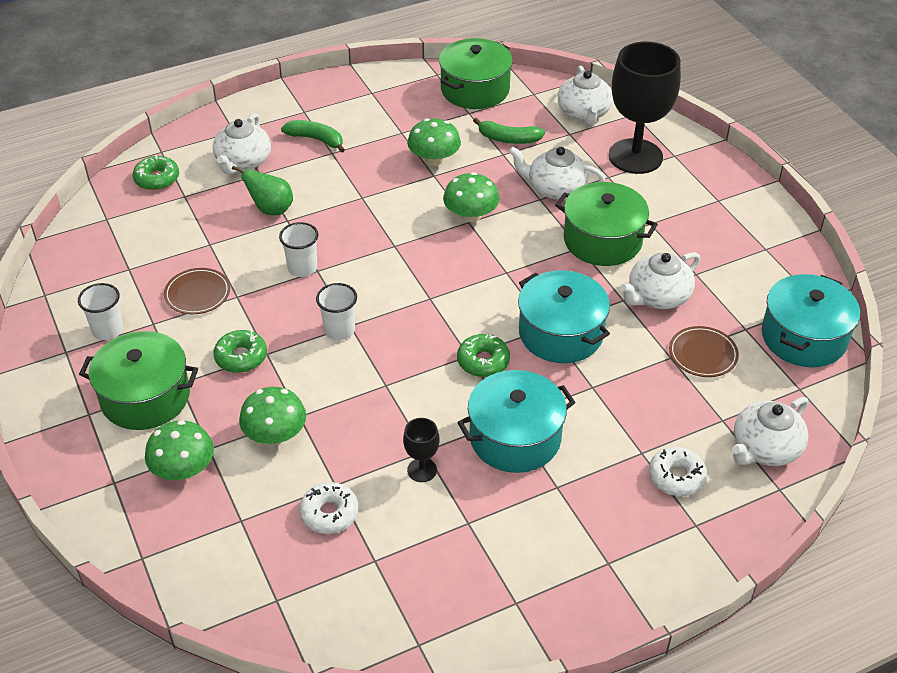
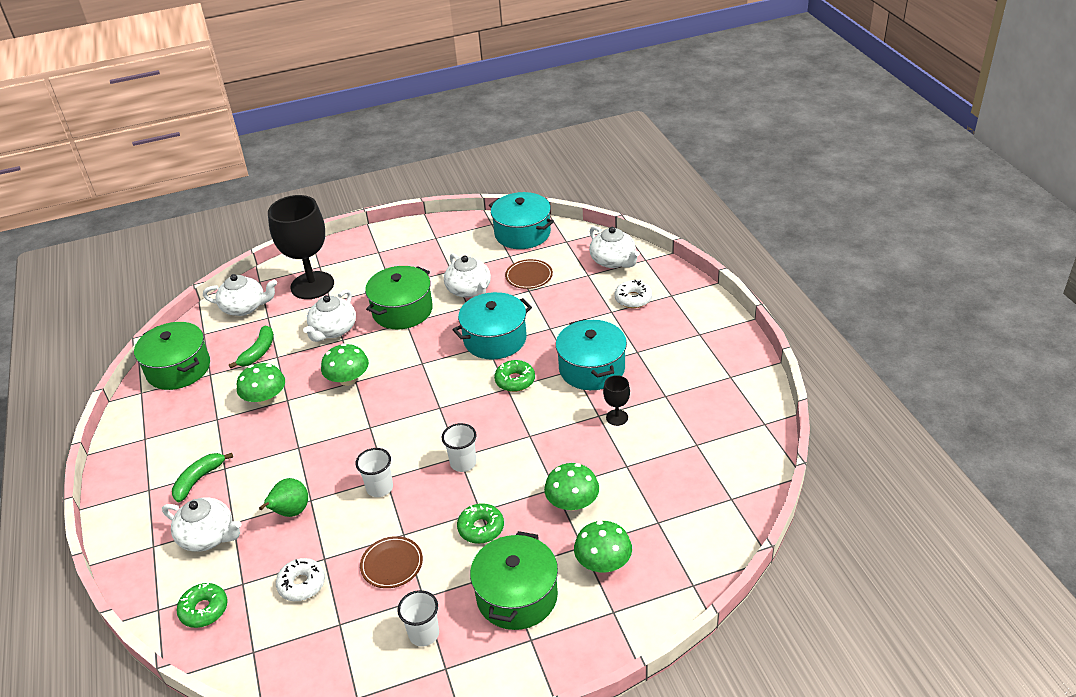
camera: 80 degrees left, 5 degrees down
white donut [299,482,359,534] -> white donut moved to [276,558,325,601]

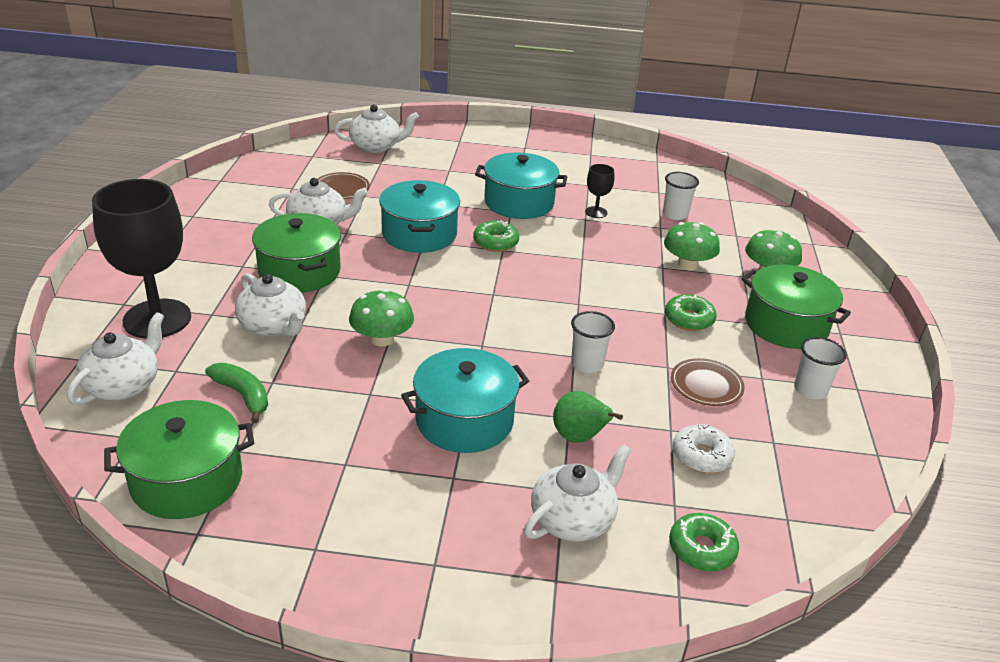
camera: 70 degrees left, 5 degrees down
green banana [172,453,233,502] -> none
green mushroom [237,363,285,405] -> none
white cup [442,423,477,472] -> white cup moved to [663,172,699,220]
turquoise pot [489,192,554,249] -> turquoise pot moved to [401,348,529,453]
white donut [614,280,652,308] -> none

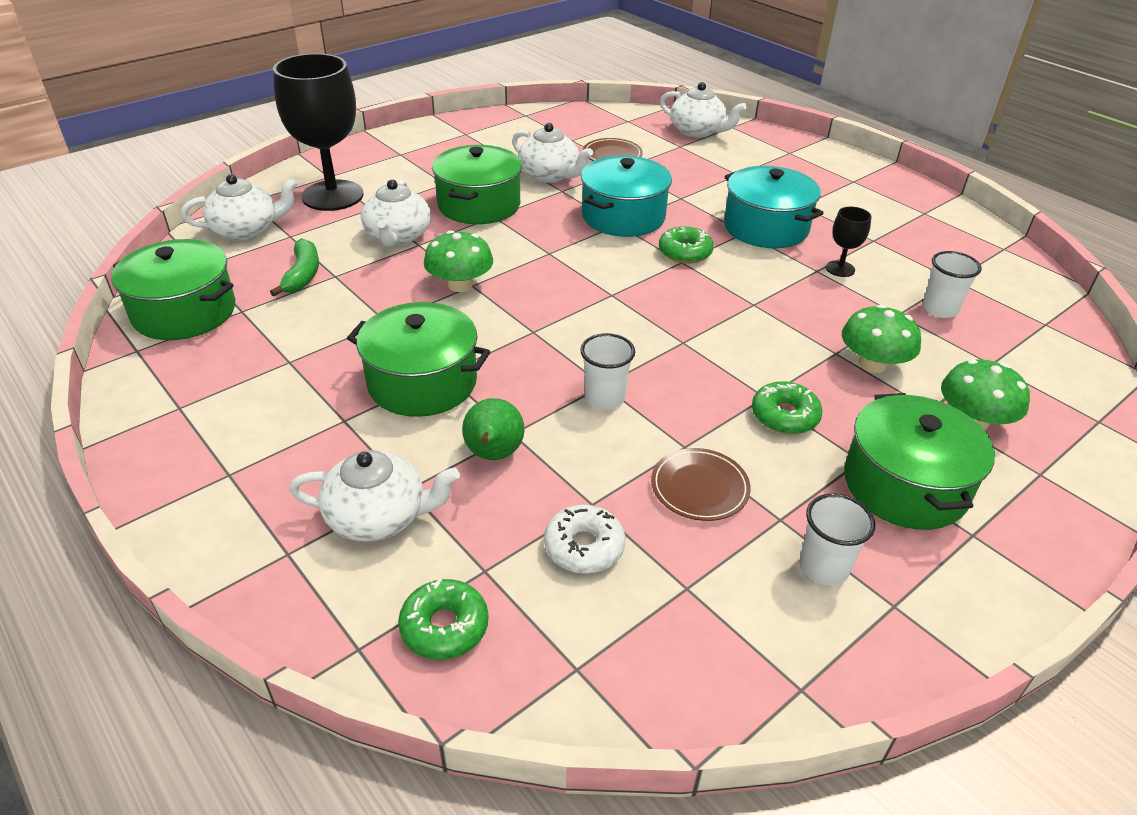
camera: 45 degrees right, 5 degrees up
turquoise pot [401,348,529,453] -> green pot [347,302,490,417]

